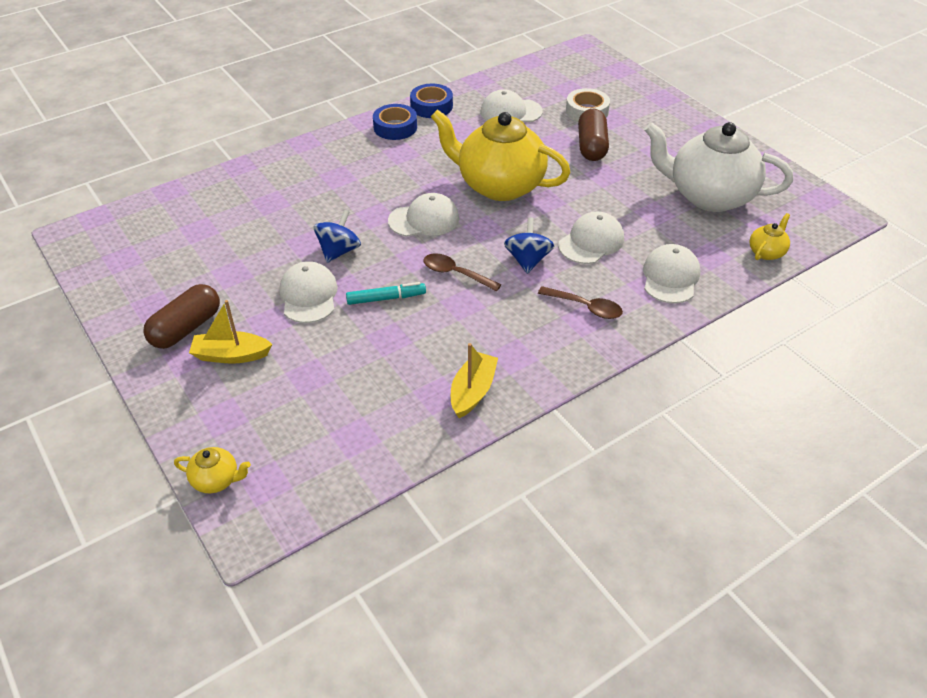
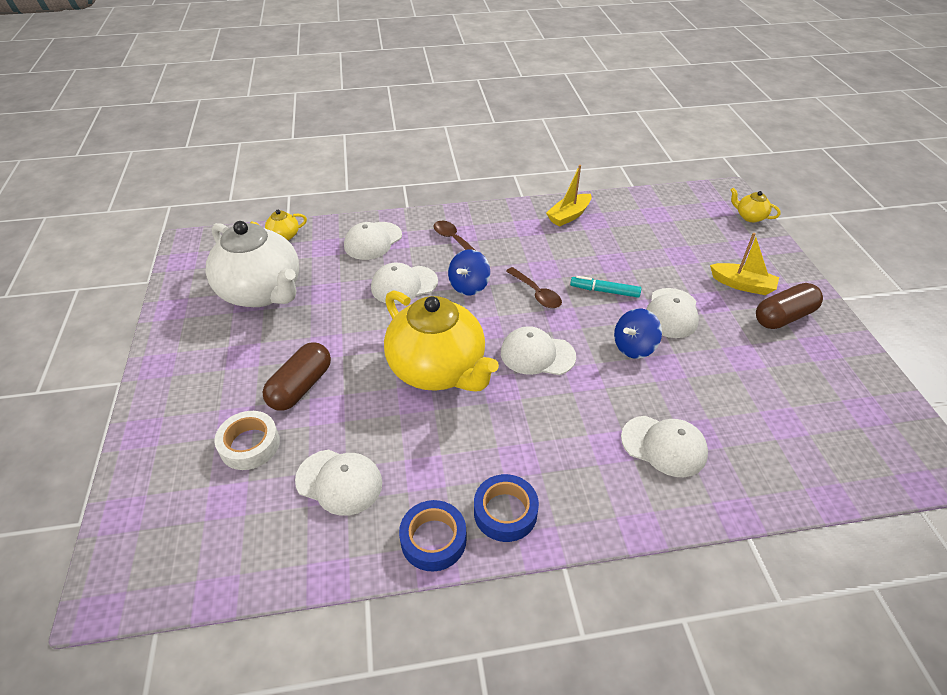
camera: 155 degrees left, 0 degrees up
none -> white cap [621,416,708,477]

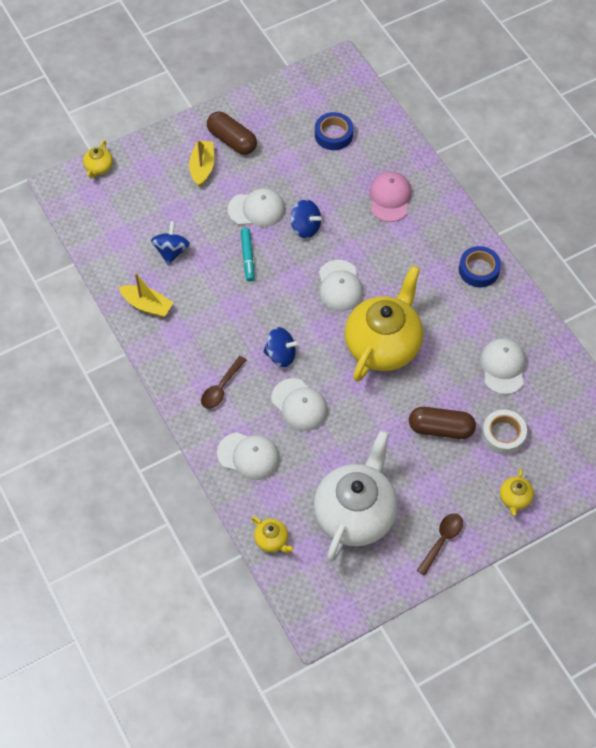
camera: 110 degrees left, 15 degrees up
blue tape [399,500,466,571] -> blue tape moved to [315,112,353,150]
brown spoon [506,267,562,308] -> brown spoon moved to [417,513,463,576]
white cap [621,416,708,477] -> pink cap [369,172,412,222]
none -> blue spinning top [151,221,190,265]
none -> yellow teapot [500,468,534,516]

